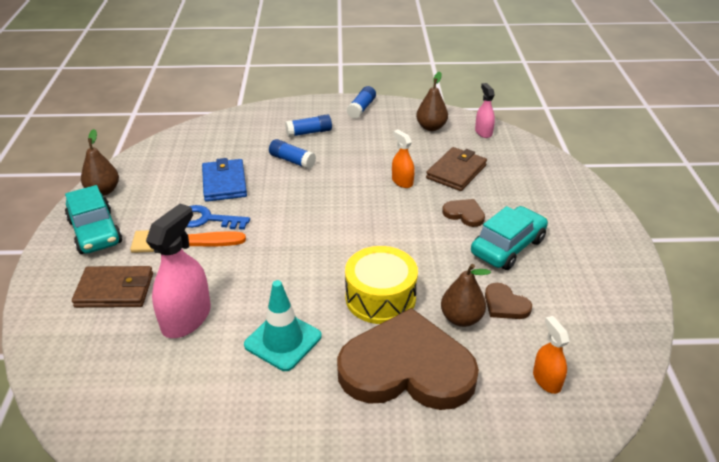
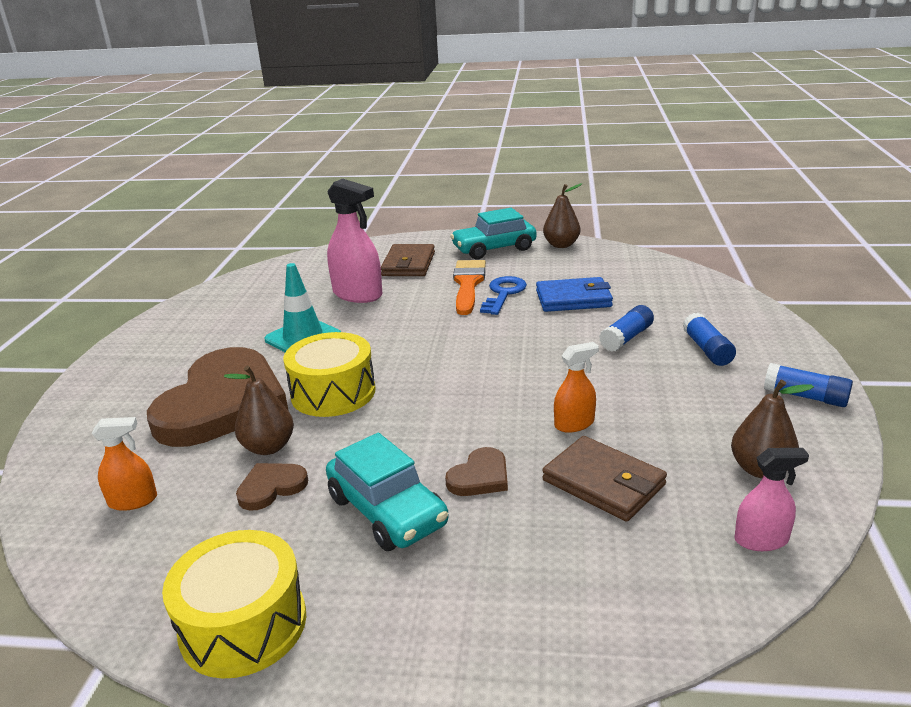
camera: 100 degrees right, 10 degrees down
none -> yellow drum [162,530,306,679]

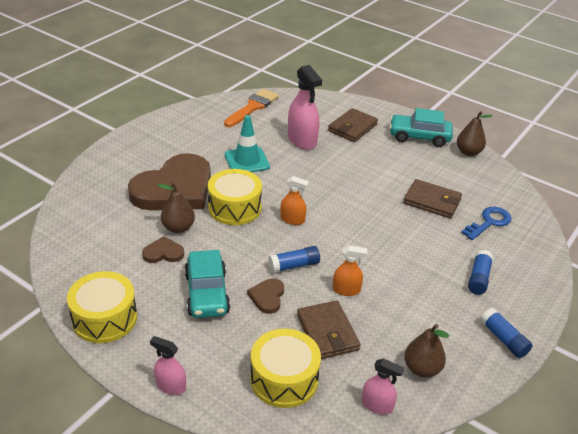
camera: 25 degrees right, 10 degrees up
orange spray bottle [92,417,157,511] -> orange spray bottle moved to [280,176,309,225]
brown heart [445,447,508,496] -> brown heart turned 120 degrees clockwise [247,279,284,314]
orange brush [453,260,486,315] -> orange brush moved to [224,89,279,127]
blue key [480,276,527,315] -> blue key moved to [461,207,511,240]
blue wallet [536,277,613,312] -> brown wallet [403,179,462,219]
blue glue stick [599,305,654,352] -> blue glue stick moved to [268,246,320,273]
none -> pink spray bottle [150,336,186,395]
none -> yellow drum [250,329,321,408]

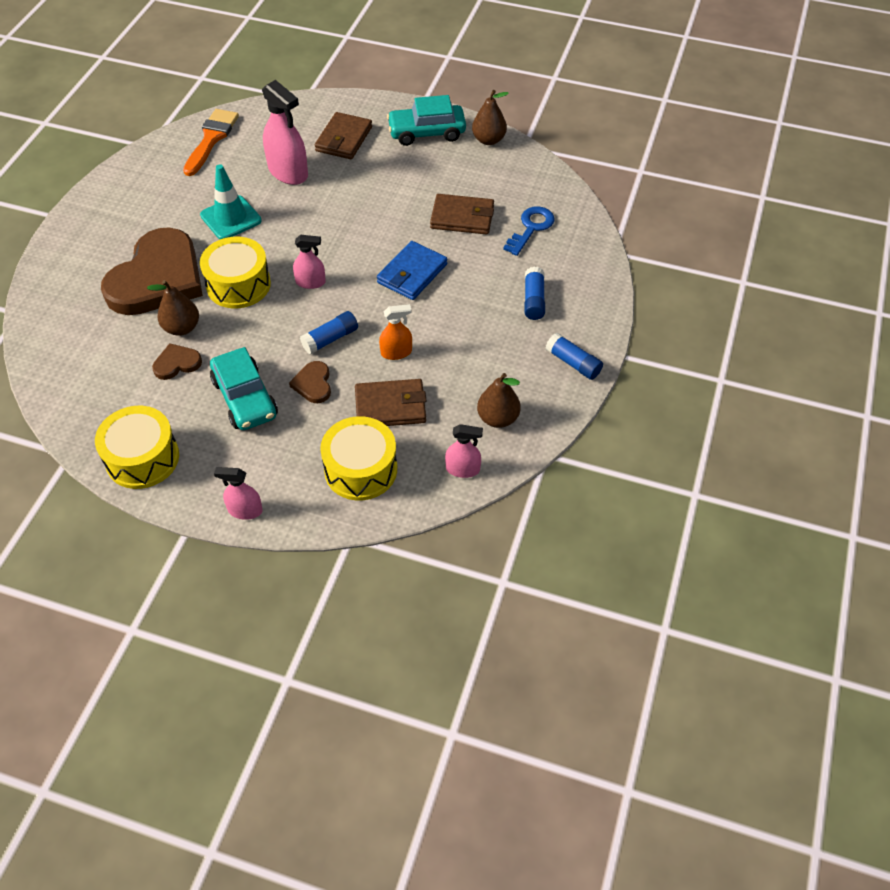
camera: 15 degrees left, 15 degrees up
orange spray bottle [280,176,309,225] -> pink spray bottle [293,235,326,289]
brown wallet [297,300,361,359] -> brown wallet turned 60 degrees counterclockwise [355,379,426,426]
none -> blue wallet [377,241,447,300]

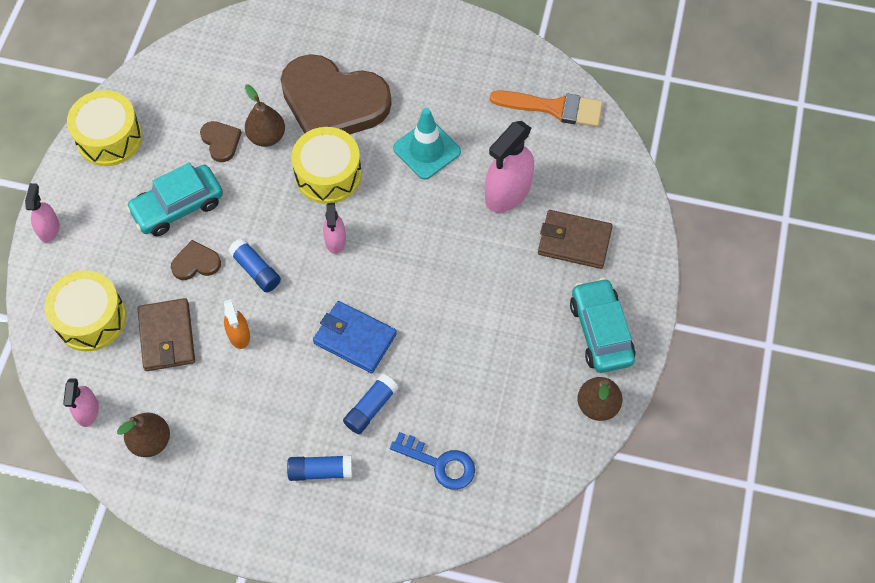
camera: 85 degrees right, 10 degrees up
brown wallet [430,194,494,235] -> none
blue glue stick [546,333,603,380] -> blue glue stick moved to [343,374,398,434]

